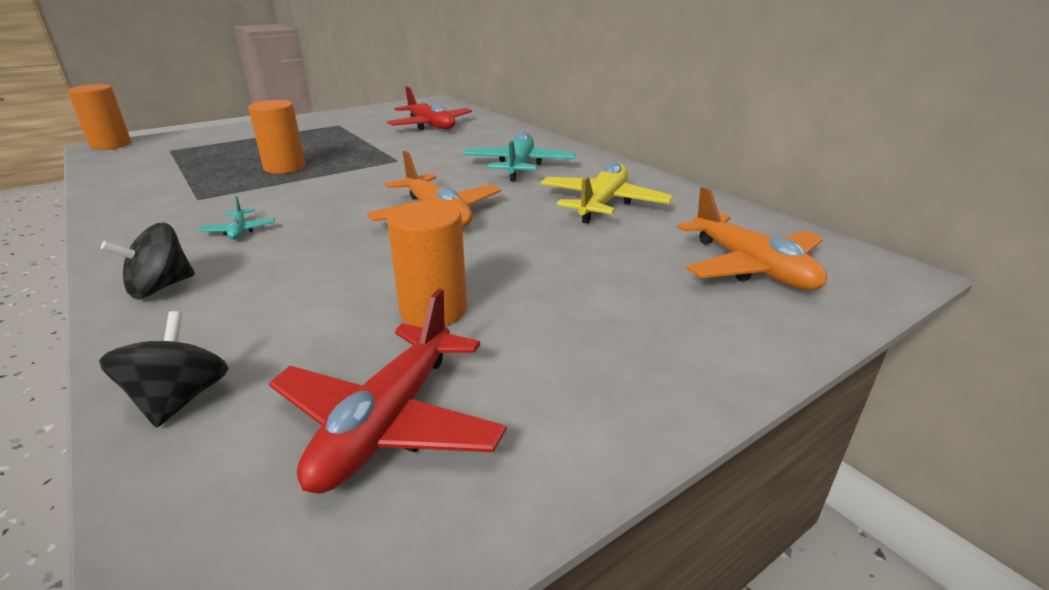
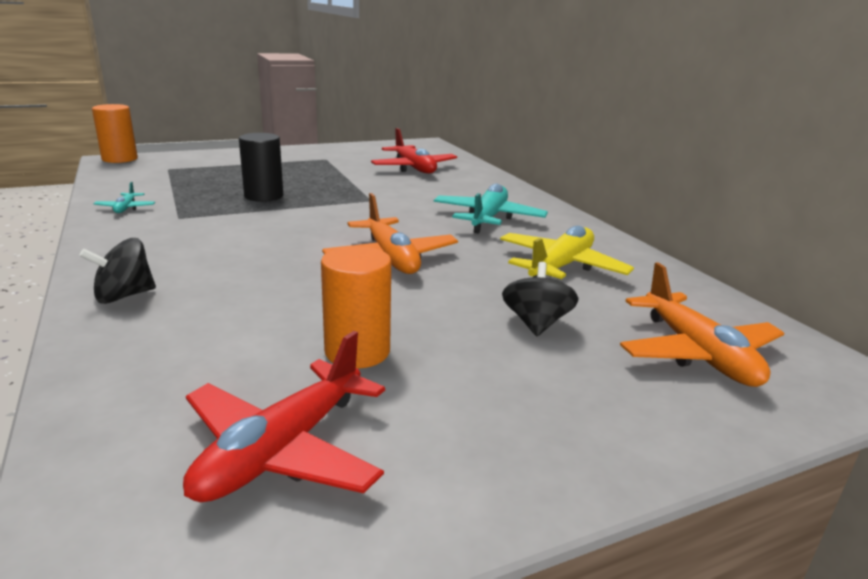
camera: 10 degrees right, 5 degrees down
black spinning top [99,311,229,428] -> black spinning top moved to [502,262,578,336]
turquoise plane [197,196,275,239] -> turquoise plane moved to [94,182,155,213]
orange cylinder [248,100,305,174] -> black cylinder [239,133,283,202]

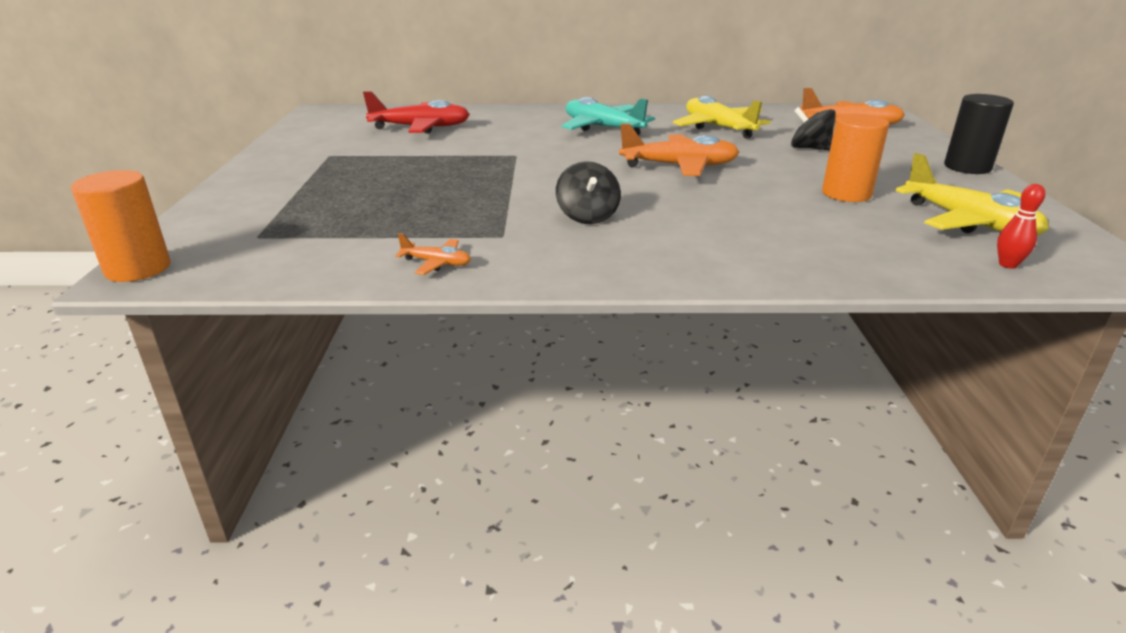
camera: 65 degrees left, 5 degrees up
black spinning top [79,238,156,304] -> black spinning top moved to [556,161,621,224]
turquoise plane [94,182,155,213] -> orange plane [395,233,471,275]
red plane [183,331,385,502] -> yellow plane [895,153,1049,235]
black cylinder [239,133,283,202] -> black cylinder moved to [944,94,1014,174]
none -> red bowling pin [997,184,1045,269]

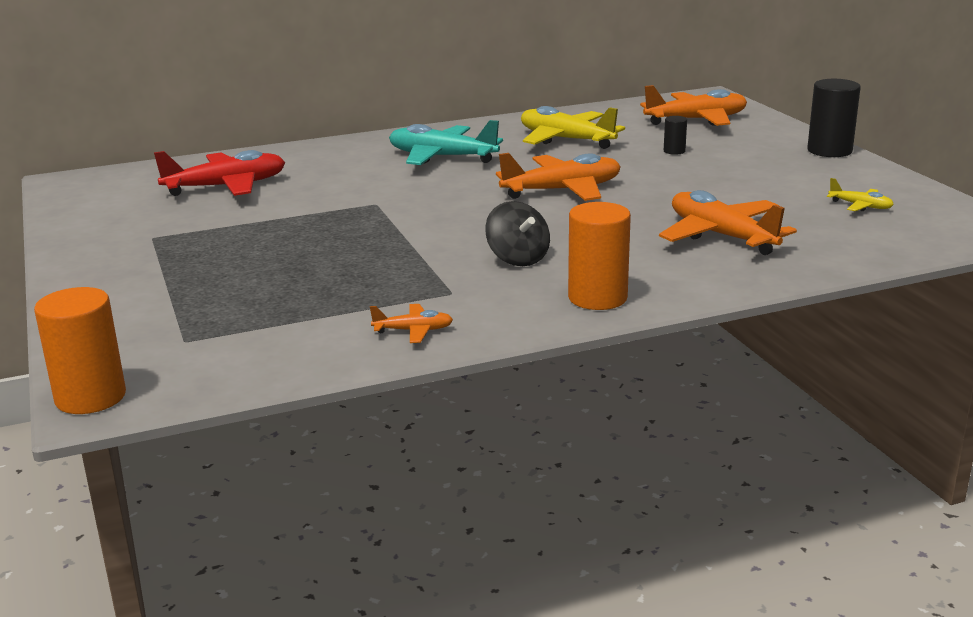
camera: 20 degrees left, 5 degrees down
black spinning top [791,107,836,150] -> black cylinder [664,116,687,155]
orange cylinder [822,114,889,202] -> orange cylinder moved to [568,202,631,310]
yellow plane [895,153,1049,235] -> yellow plane [827,178,894,211], size x0.48
red bowling pin [997,184,1045,269] -> none
none -> orange plane [659,190,797,255]

